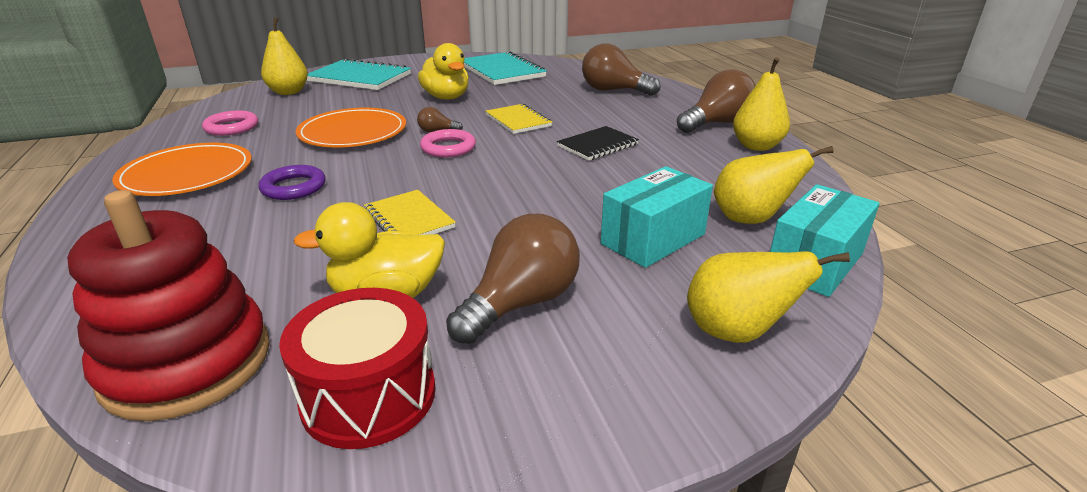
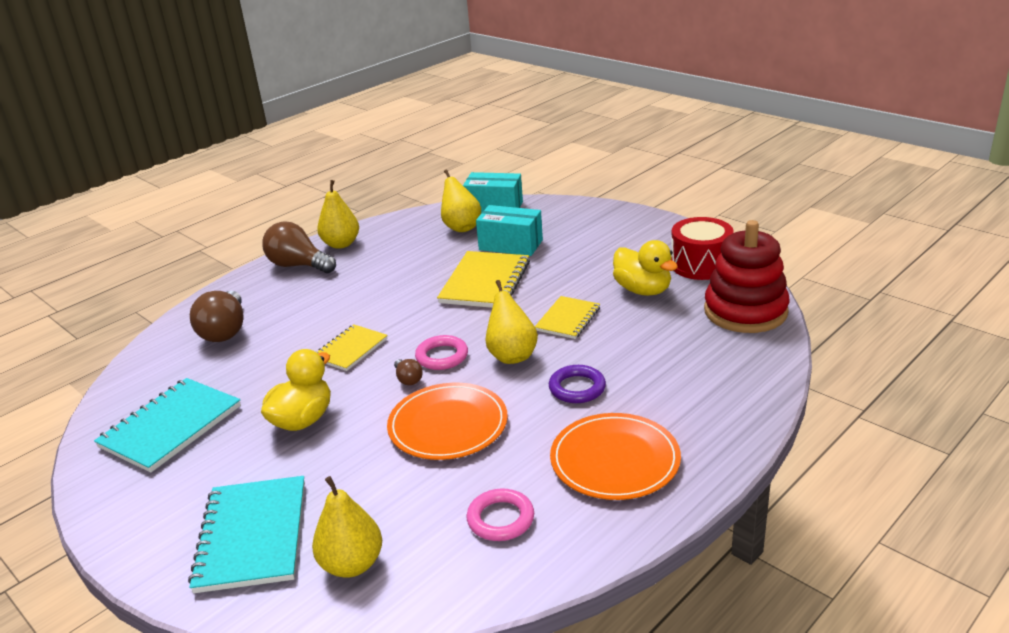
camera: 115 degrees left, 0 degrees up
brown light bulb [446,214,580,344] -> none
black notebook [557,126,639,161] -> none
yellow pear [687,251,850,343] -> yellow pear moved to [485,280,538,364]
none -> yellow notebook [437,251,530,308]

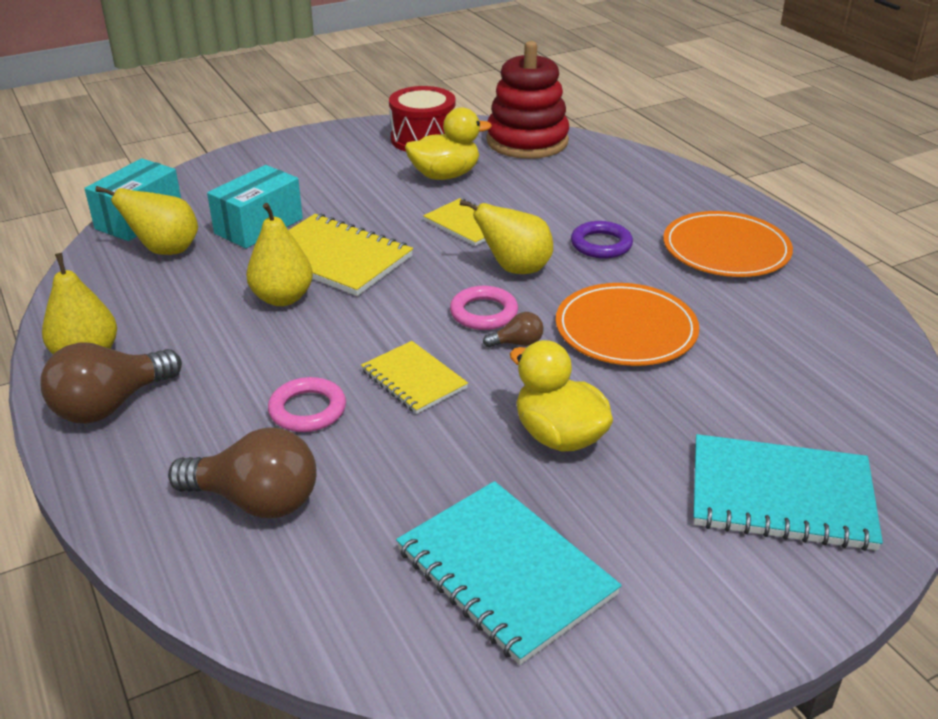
camera: 75 degrees left, 5 degrees up
yellow pear [312,476,382,578] -> yellow pear moved to [246,203,313,306]
pink ring [467,488,534,541] -> pink ring moved to [268,377,346,432]

